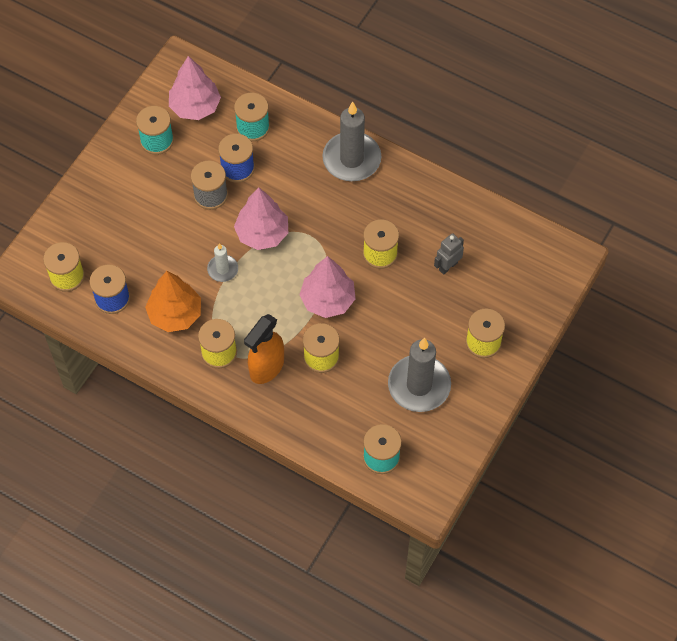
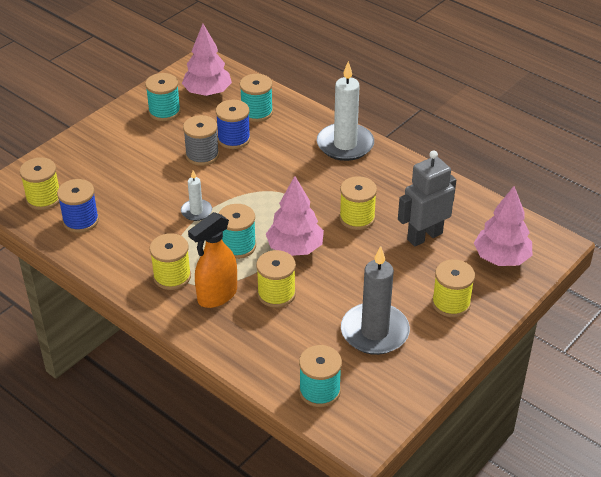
camera: 10 degrees right, 20 degrees down
orange tree [145,271,201,332] -> none
pink tree [234,187,288,250] -> pink tree moved to [474,186,532,266]
grey candle [323,102,381,181] -> white candle [317,61,374,161]
grey robot [434,233,464,275] -> grey robot [398,150,456,247], size x1.72
none -> turquoise spool [219,204,256,259]

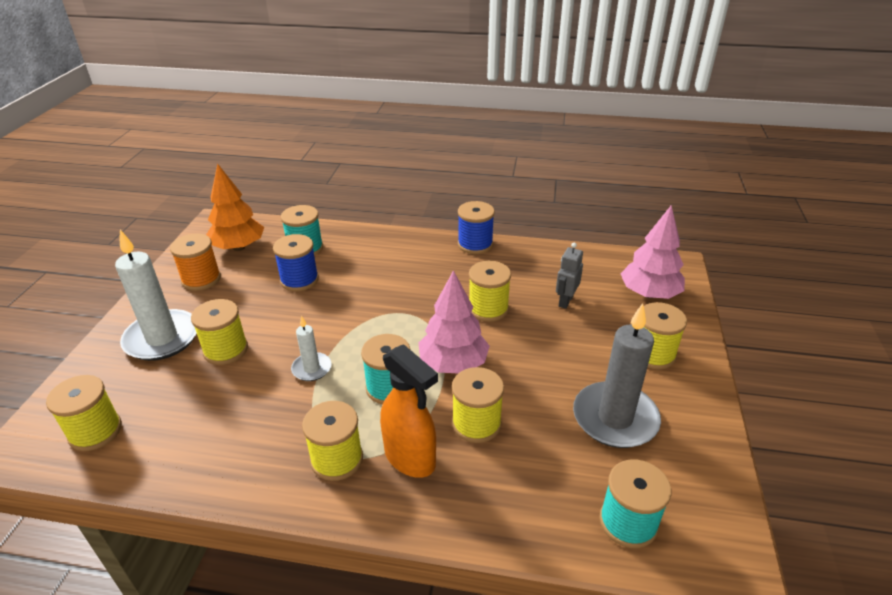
camera: 30 degrees left, 5 degrees down
blue spool [57,179,99,233] -> blue spool moved to [458,201,495,254]
turquoise spool [145,73,181,121] -> orange spool [170,234,221,291]
pink tree [182,24,232,96] -> orange tree [206,164,264,251]
grey spool [183,115,219,166] -> none
orange spray bottle [188,212,237,308] -> orange spray bottle turned 60 degrees counterclockwise [380,344,438,478]
white candle [317,61,374,161] -> white candle moved to [115,230,197,361]
grey robot [398,150,456,247] -> grey robot [556,243,583,309], size x0.58
none -> yellow spool [191,299,248,365]

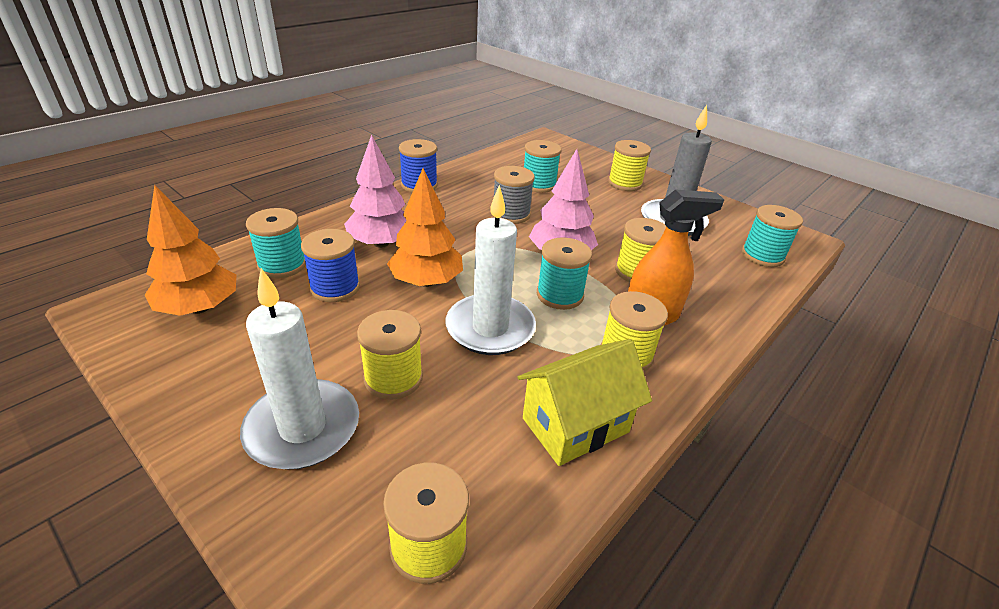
camera: 60 degrees left, 0 degrees up
orange spool [170,234,221,291] -> none
white candle [291,316,332,381] -> white candle [446,185,536,355], size x1.96
yellow spool [469,261,511,322] -> grey spool [493,166,535,224]
grey robot [556,243,583,309] -> turquoise spool [524,140,561,193]
pink tree [621,205,685,299] -> pink tree moved to [344,135,407,248]
none -> orange tree [387,168,463,287]
none -> yellow house [518,339,652,466]

